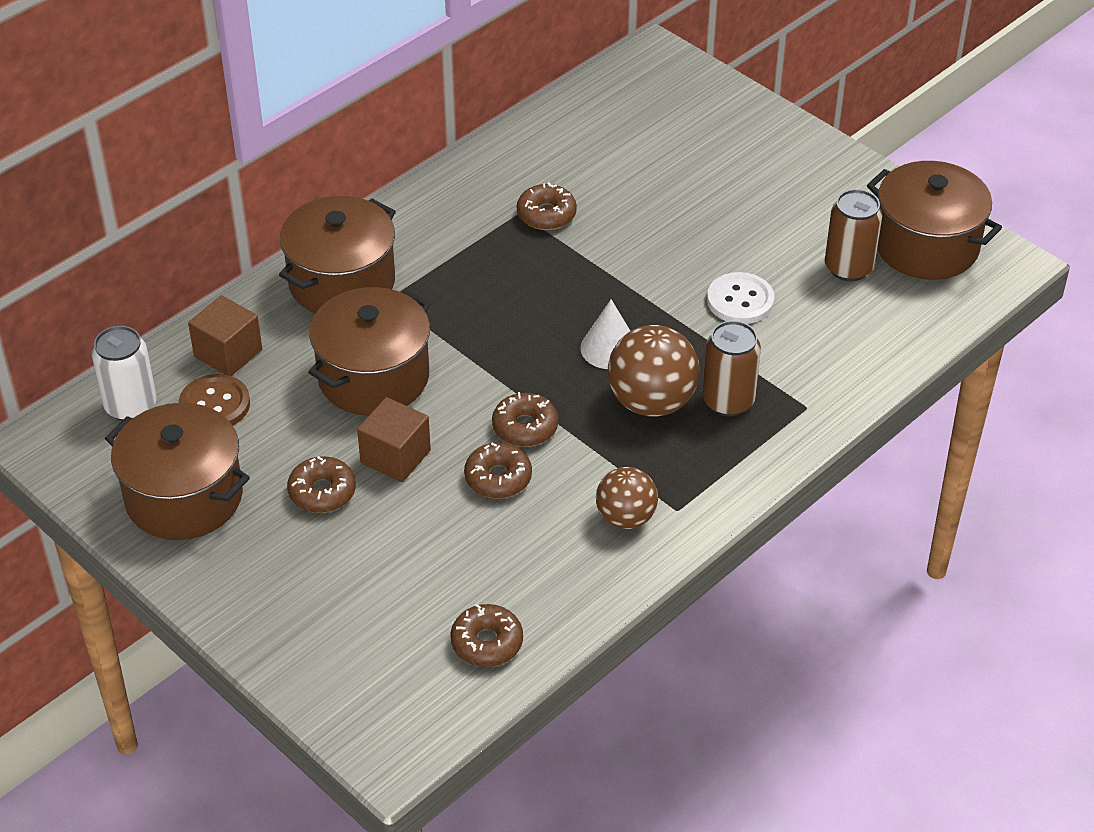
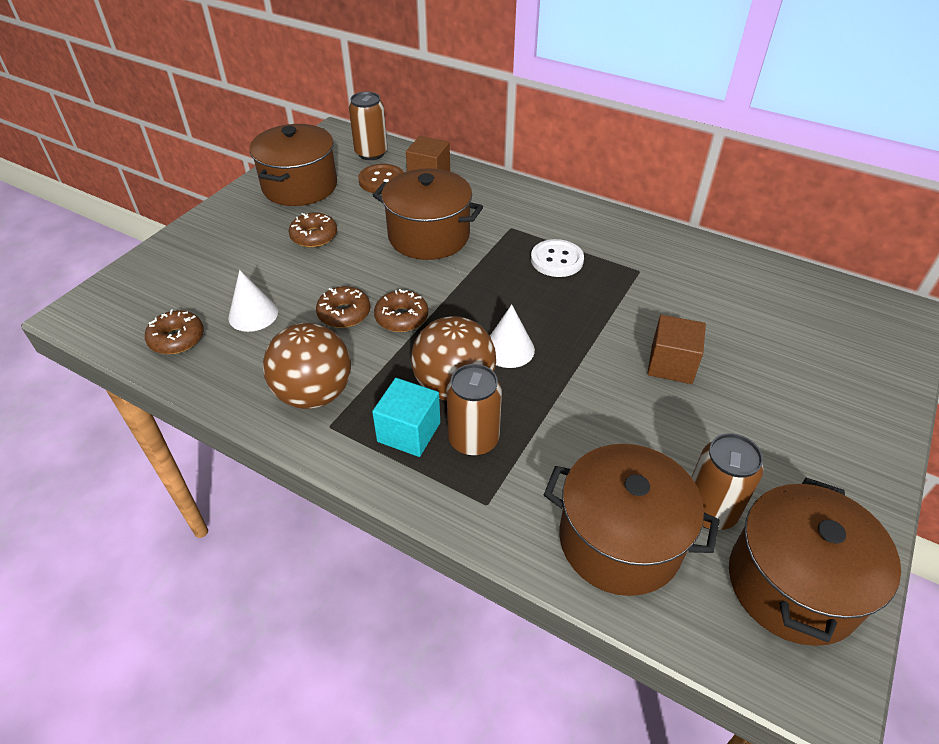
camera: 75 degrees right, 0 degrees up
white can [92,326,156,421] -> brown can [349,92,388,160]
brown pot [279,196,396,314] -> brown pot moved to [544,444,720,596]
brown cube [357,397,431,482] -> brown cube moved to [647,315,706,384]
brown donut [517,182,577,230] -> none
brown ball [596,467,658,529] -> brown ball [263,323,351,409], size x1.54
white button [707,272,774,324] -> white button moved to [531,239,584,277]
none -> white cone [228,270,278,332]
none -> turquoise cube [372,378,440,457]

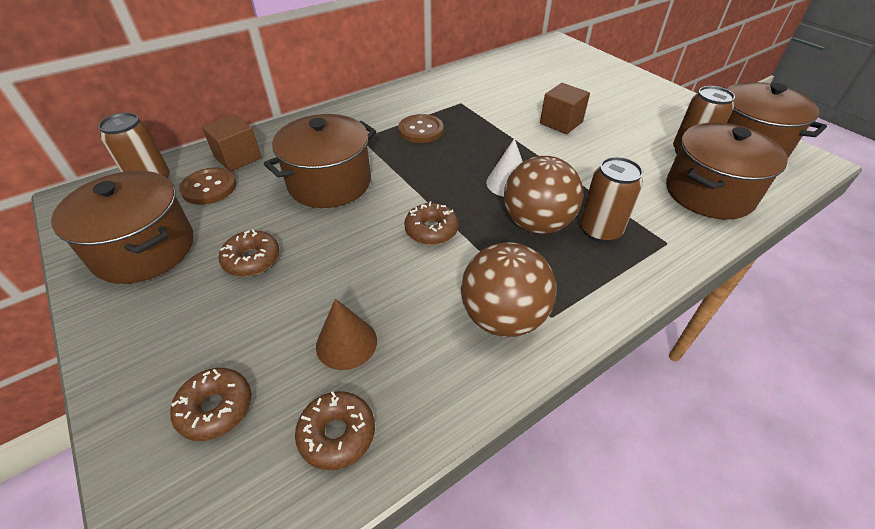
camera: 65 degrees left, 0 degrees up
white cone [228,270,278,332] -> brown cone [316,299,377,370]
brown donut [316,286,370,328] -> brown donut moved to [170,368,252,441]
turquoise cube [372,378,440,457] -> none
white button [531,239,584,277] -> brown button [398,114,444,143]

